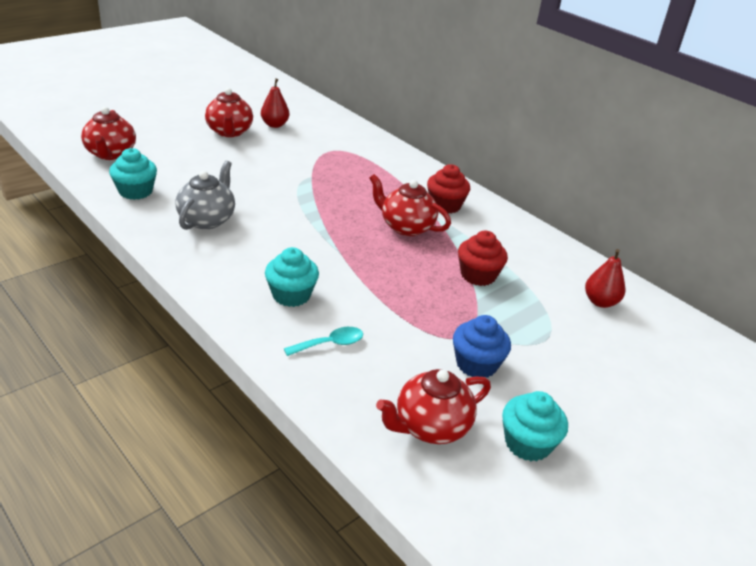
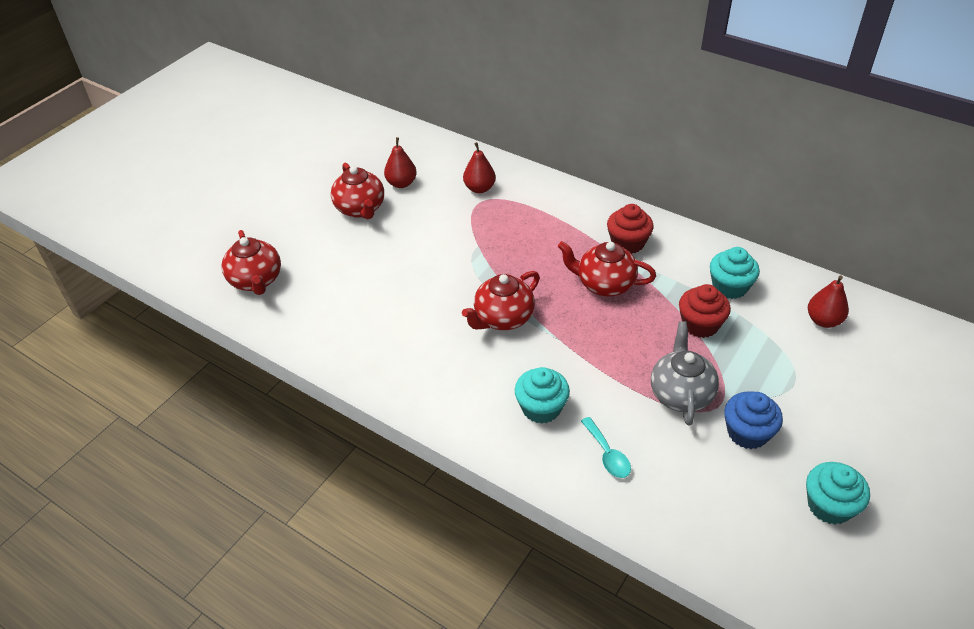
camera: 10 degrees left, 10 degrees up
turquoise cupcake [109,148,157,200] -> turquoise cupcake moved to [710,247,760,299]
grey teapot [176,160,235,230] -> grey teapot moved to [651,321,719,426]
turquoise spoon [284,327,363,356] -> turquoise spoon turned 105 degrees clockwise [581,417,631,478]
red teapot [376,369,491,444] -> red teapot moved to [462,271,540,330]
none -> red pear [463,142,496,193]

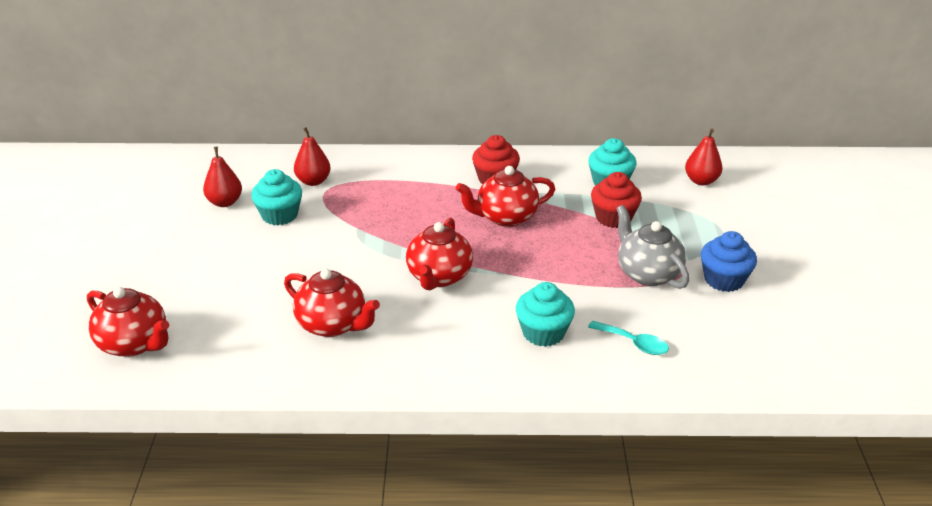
camera: 35 degrees left, 10 degrees down
red teapot [331,162,384,219] -> red teapot moved to [284,269,380,337]
turquoise cupcake [806,462,870,524] -> turquoise cupcake moved to [251,169,302,225]

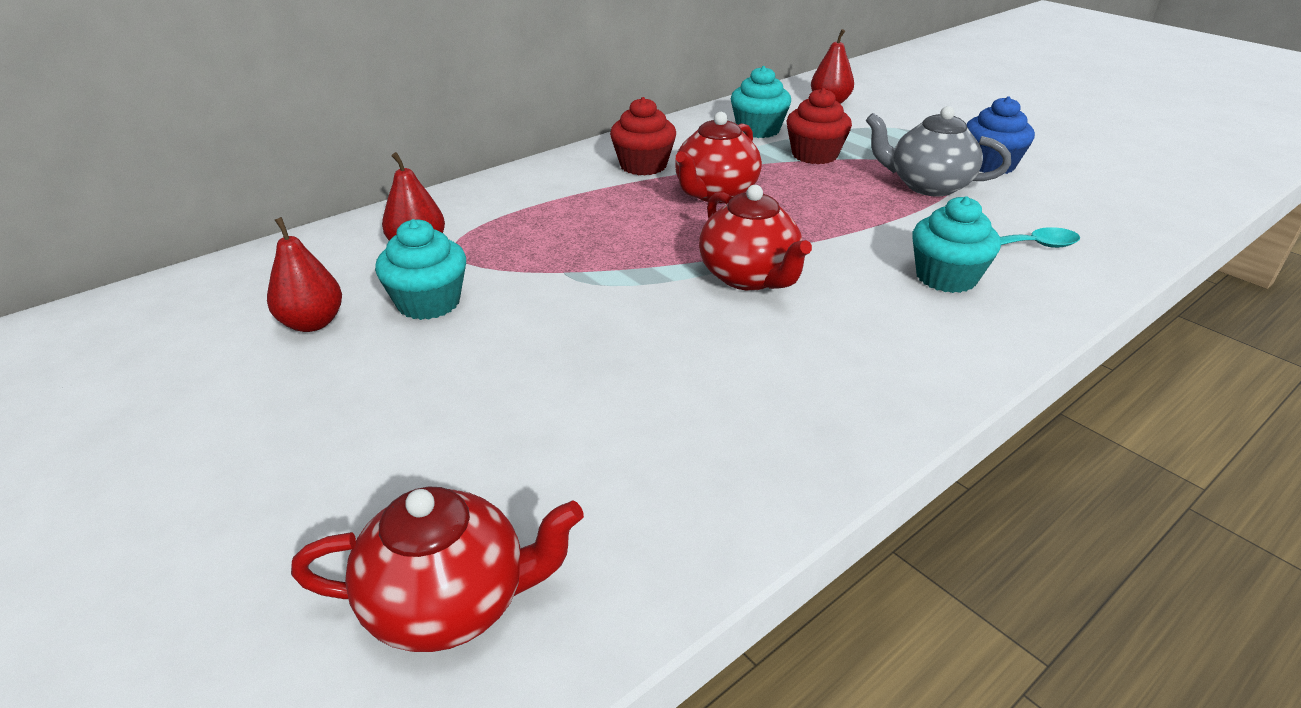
camera: 40 degrees left, 0 degrees up
red teapot [284,269,380,337] -> none

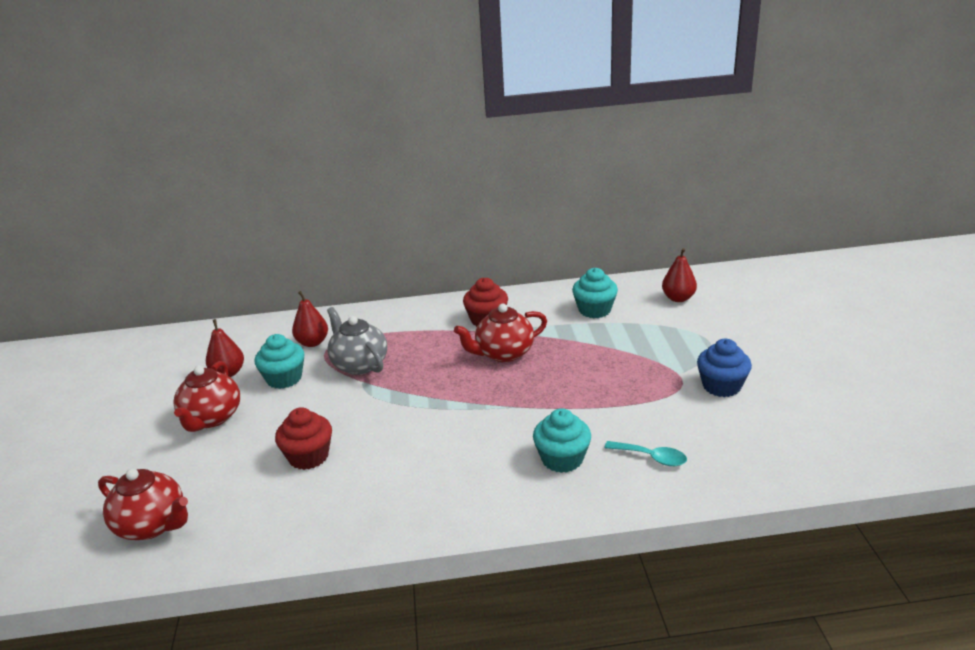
camera: 35 degrees right, 5 degrees down
red teapot [699,185,812,291] -> red teapot moved to [173,361,240,432]
red cupcake [786,88,852,164] -> red cupcake moved to [275,407,332,470]
grey teapot [866,106,1011,196] -> grey teapot moved to [327,307,387,375]

